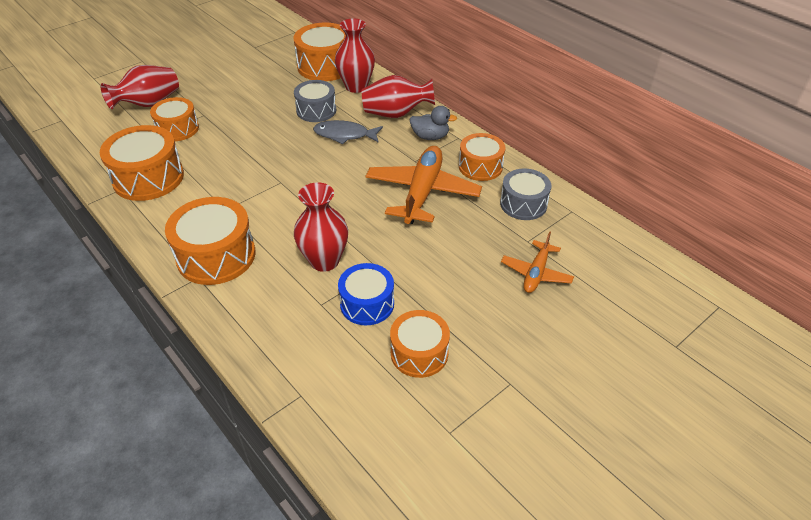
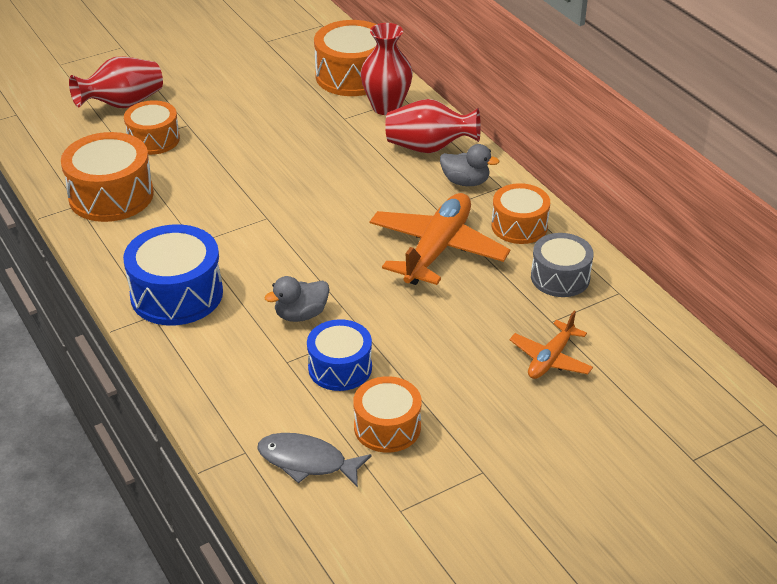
camera: 10 degrees right, 5 degrees down
orange drum [165,197,256,285] -> blue drum [123,224,223,325]
grey drum [294,80,336,122] -> none
red vase [294,182,348,272] -> grey duck [264,276,330,322]
grey fish [313,120,383,144] -> grey fish moved to [257,433,372,487]

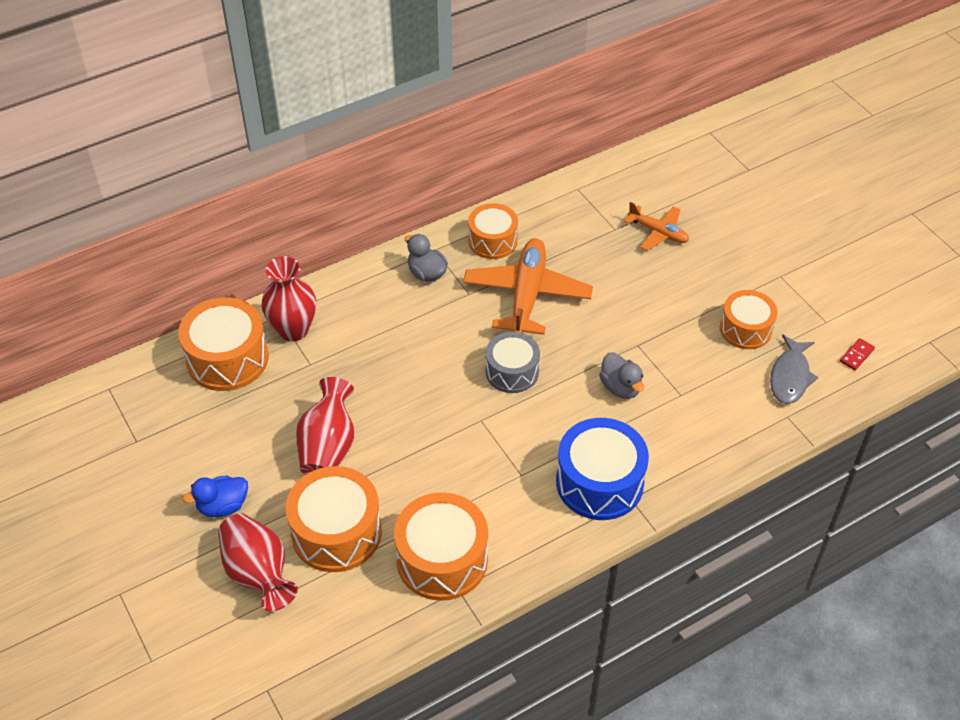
camera: 90 degrees left, 10 degrees up
orange drum [124,100,180,155] -> orange drum [286,466,382,572], size x1.53
blue drum [307,319,372,391] -> none
orange plane [370,193,510,285] -> orange plane turned 75 degrees clockwise [463,238,593,335]
red vase [385,99,481,153] -> red vase moved to [296,377,354,475]
grey duck [440,144,499,186] -> grey duck turned 60 degrees counterclockwise [405,234,448,282]
grey drum [531,233,594,297] -> grey drum moved to [486,332,540,393]
none -> blue duck [183,476,248,517]
none -> red domino [840,338,875,370]

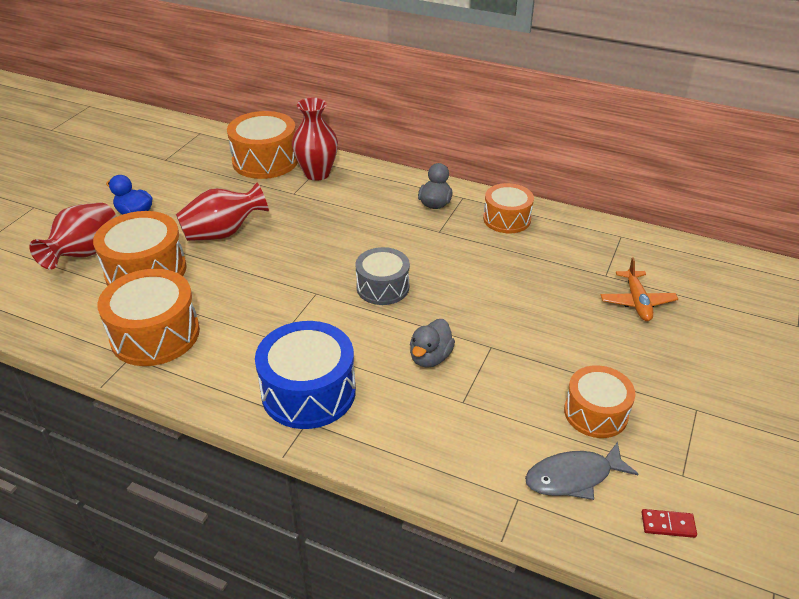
camera: 55 degrees right, 10 degrees down
orange plane [463,238,593,335] -> none

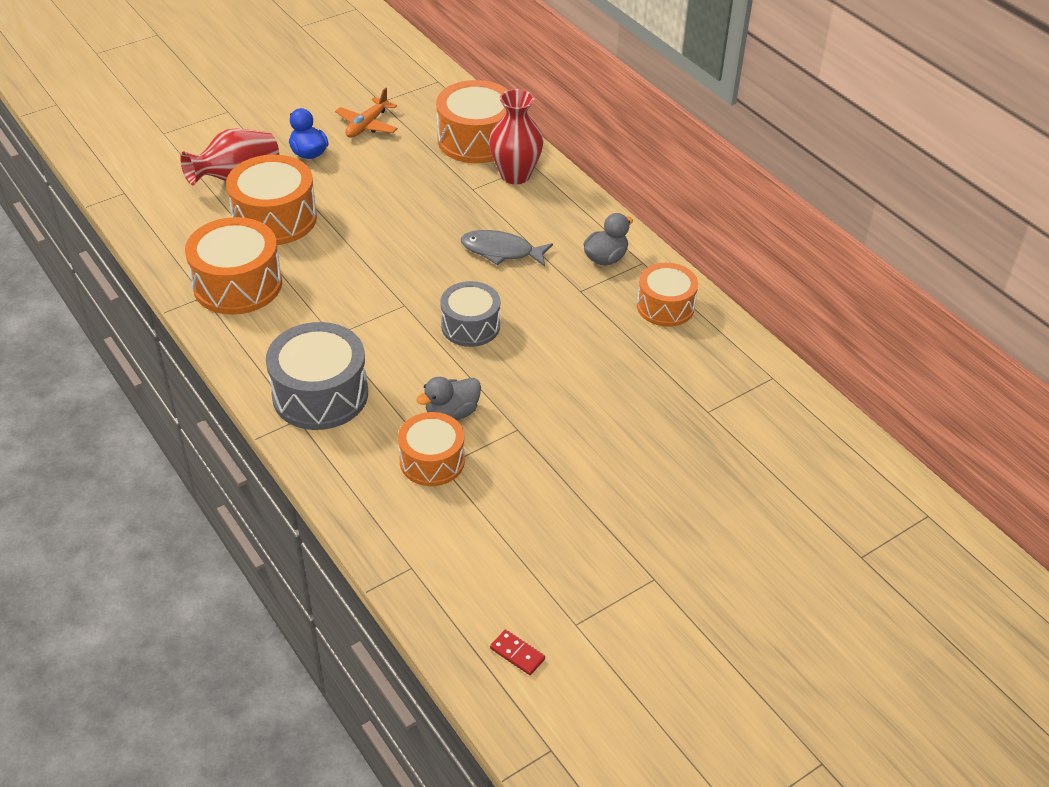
camera: 30 degrees right, 5 degrees up
red vase [176,182,269,241] -> none
blue drum [255,321,356,429] -> grey drum [266,322,368,430]
grey fish [525,442,638,500] -> grey fish moved to [461,230,553,267]
orange drum [564,365,635,438] -> orange drum moved to [398,412,465,486]
orange plane [600,257,678,321] -> orange plane moved to [335,87,398,138]

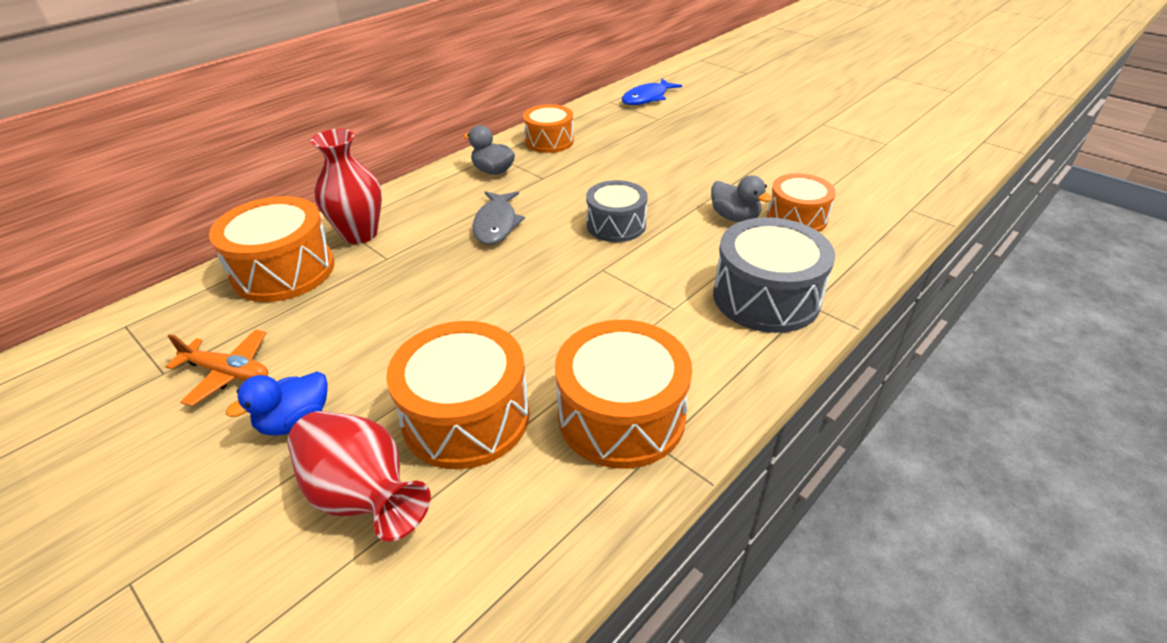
camera: 100 degrees left, 5 degrees down
red domino [490,629,545,675] -> none
none -> blue fish [622,79,682,105]

